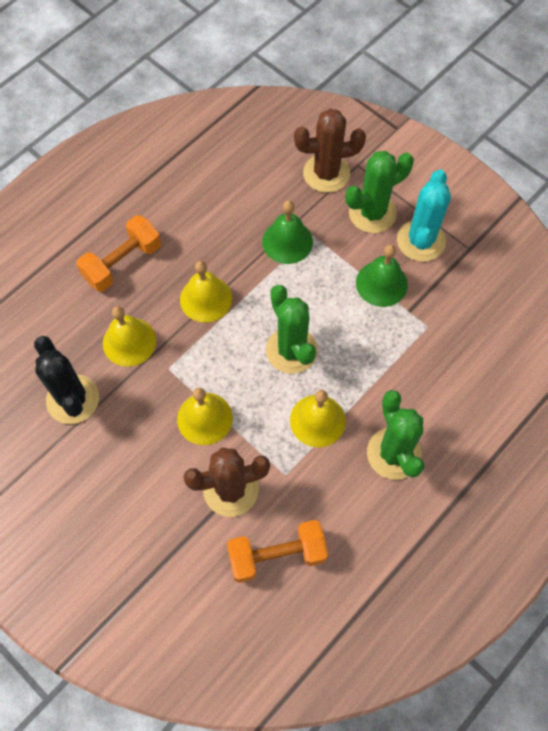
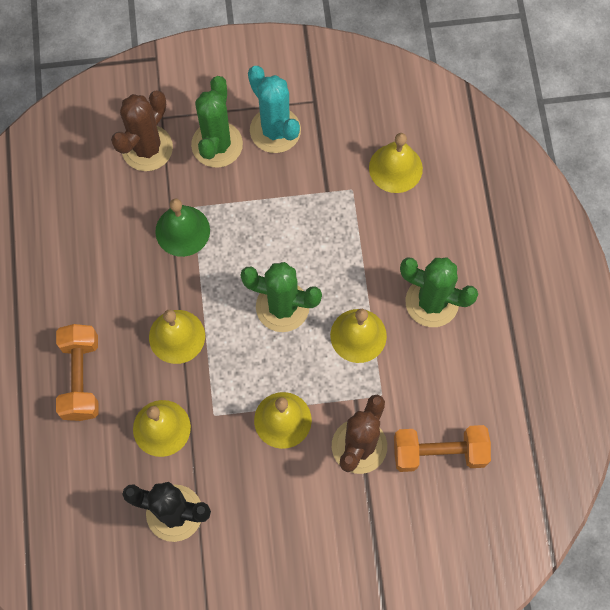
camera: 50 degrees left, 5 degrees up
orange dumbbell [227,520,328,583] -> orange dumbbell turned 60 degrees clockwise [394,425,491,472]
green bell [356,244,408,307] -> none
none -> yellow bell [369,133,423,193]

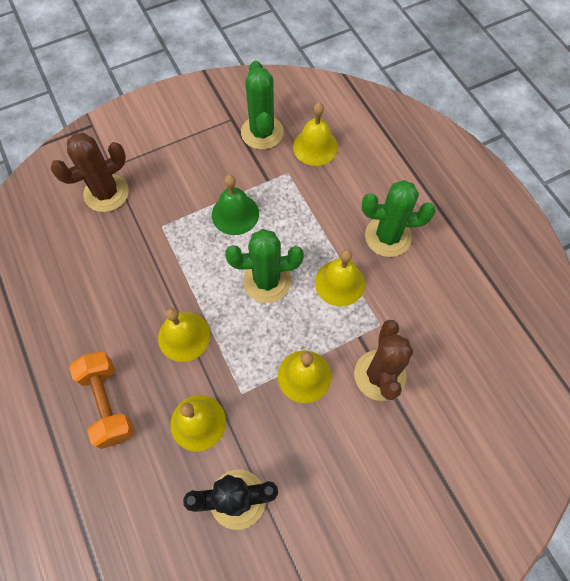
camera: 20 degrees left, 5 degrees down
brown cactus [111,90,173,171] -> brown cactus turned 45 degrees clockwise [50,133,129,212]
green bell [155,199,210,257] -> green bell moved to [212,175,259,235]
green cactus [191,76,243,168] -> green cactus moved to [241,61,284,150]
turquoise cactus [248,66,301,153] -> none
orange dumbbell [394,425,491,472] -> none

